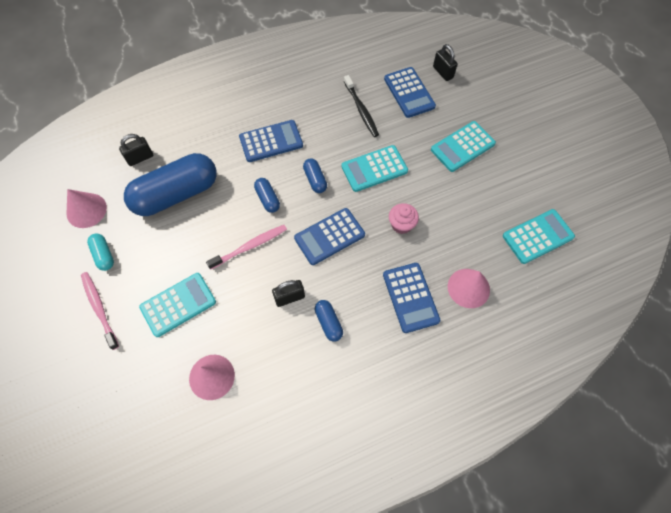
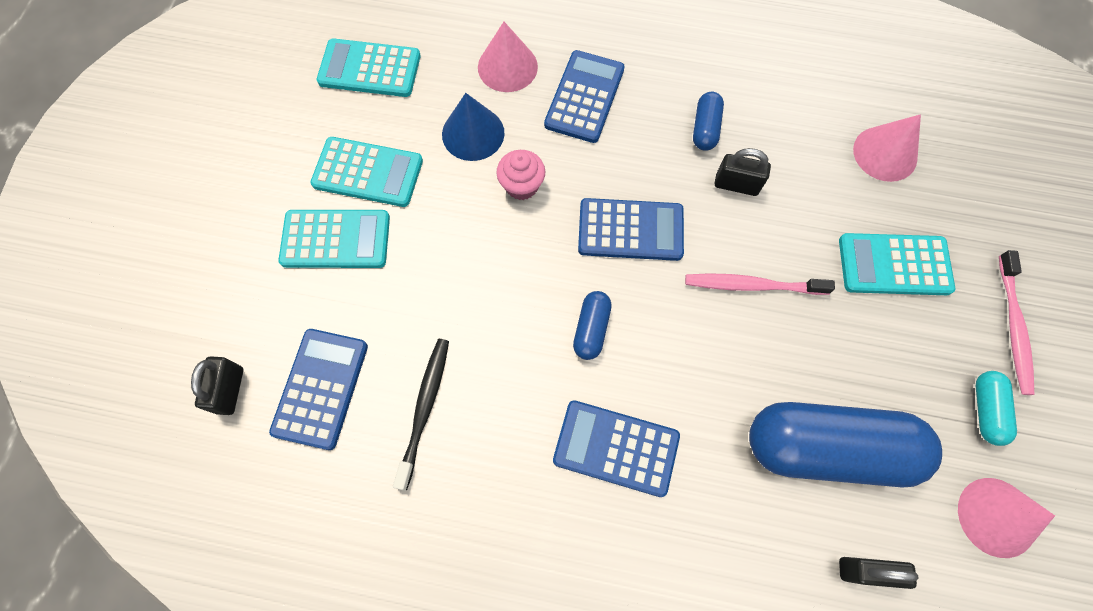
camera: 145 degrees left, 5 degrees up
blue capsule [254,178,280,213] -> none
turquoise calculator [341,145,408,192] -> turquoise calculator moved to [310,137,423,207]
none -> blue cone [442,93,505,161]

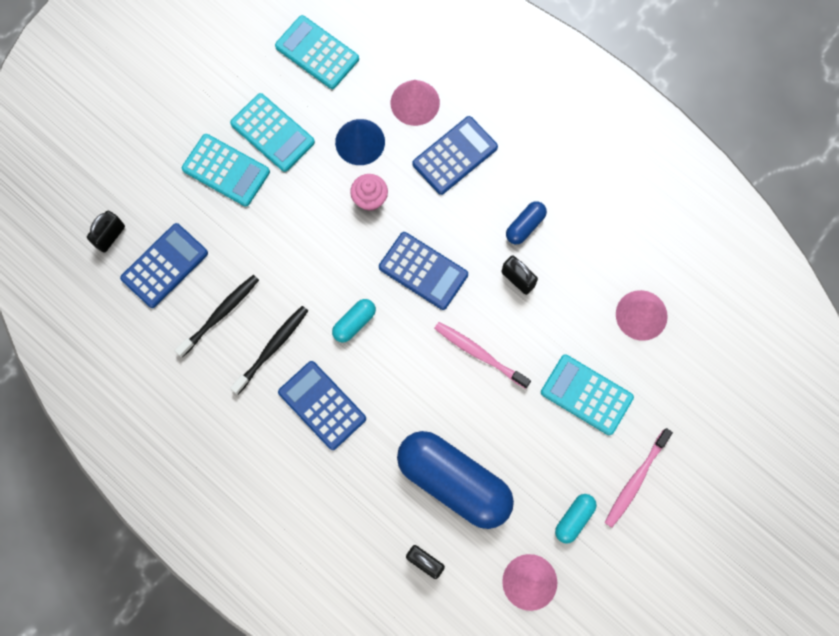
camera: 30 degrees right, 5 degrees up
blue capsule [573,291,612,360] -> turquoise capsule [332,299,376,342]
none -> black toothbrush [230,306,308,394]

